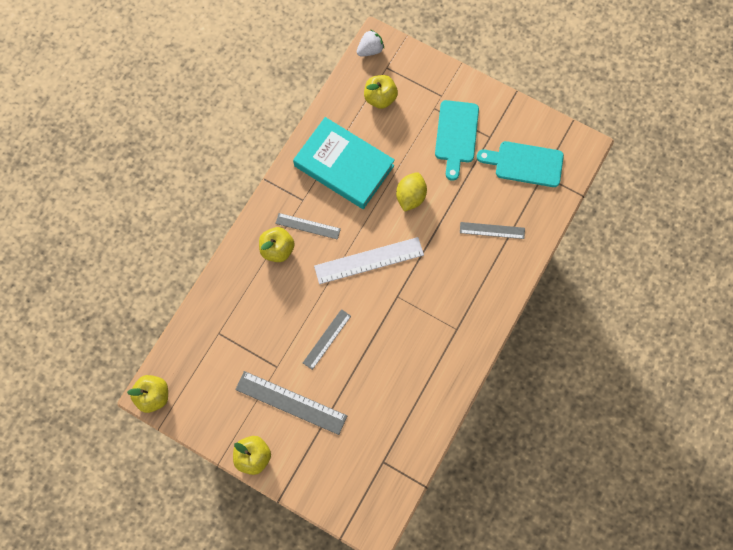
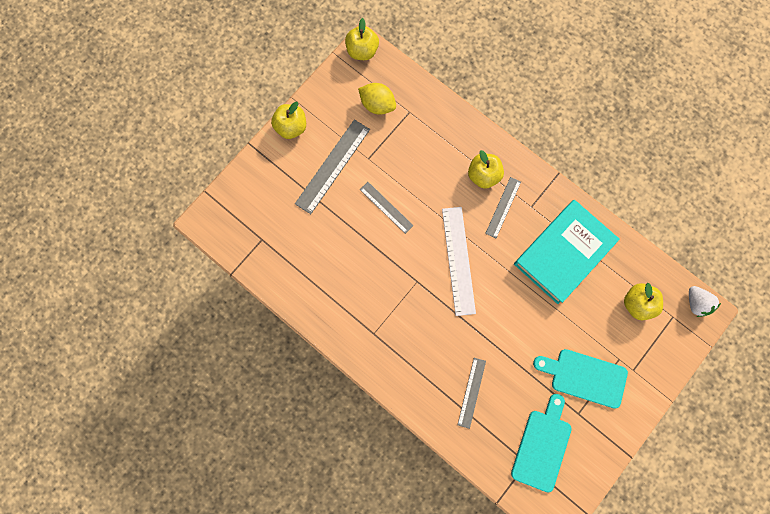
camera: 100 degrees right, 5 degrees up
yellow lemon [396,172,427,212] -> yellow lemon moved to [358,83,396,115]

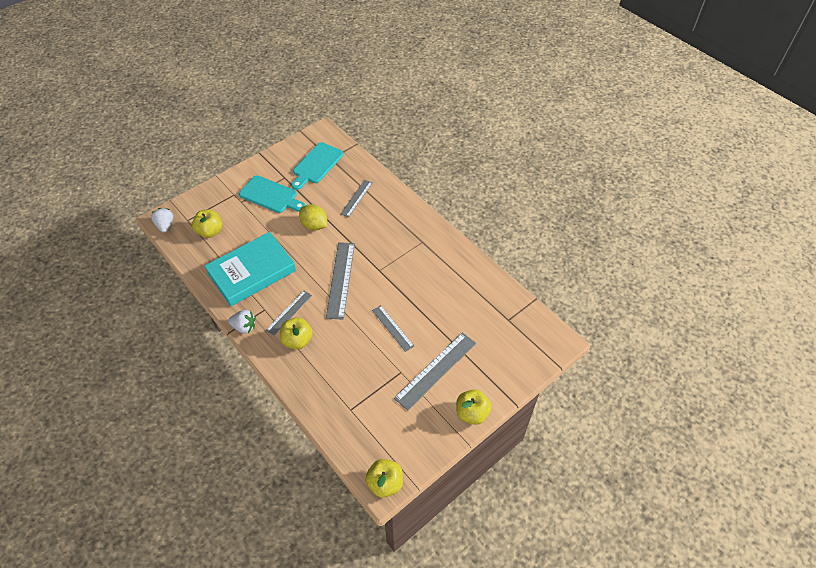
camera: 170 degrees left, 25 degrees down
yellow lemon [358,83,396,115] -> yellow lemon moved to [299,204,327,230]
white ruler [442,207,476,316] -> grey ruler [326,242,355,320]
none -> white strawberry [228,310,256,334]

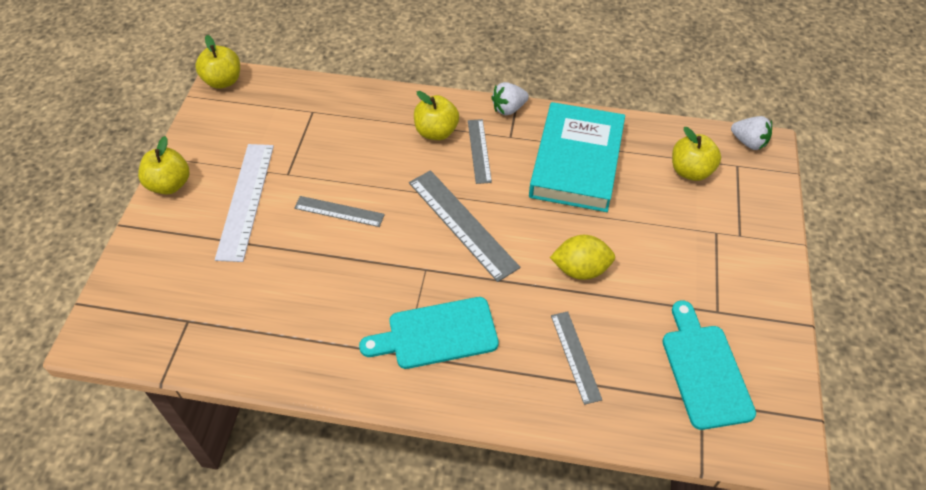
camera: 140 degrees right, 0 degrees up
turquoise cutting board [239,175,305,213] -> turquoise cutting board moved to [359,297,499,369]
grey ruler [394,332,476,411] -> white ruler [215,144,274,262]

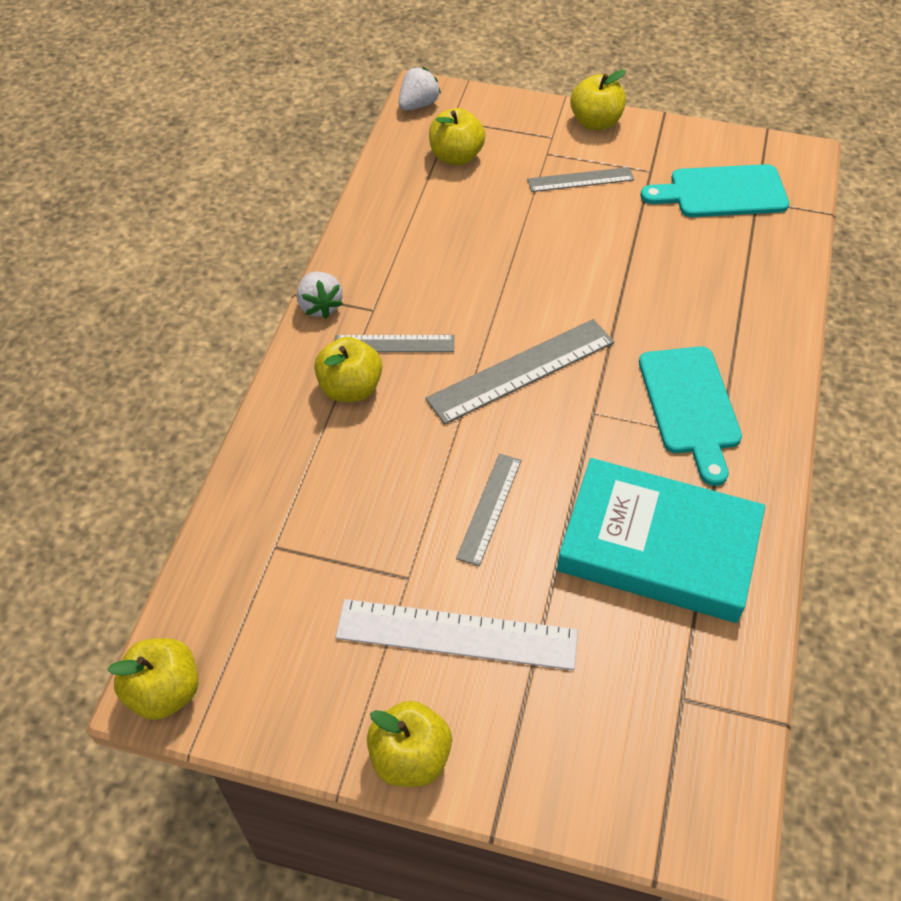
camera: 85 degrees left, 0 degrees up
turquoise book [529,102,625,212] -> turquoise book moved to [557,458,765,623]
yellow lemon [550,235,615,280] -> none
grey ruler [551,311,602,405] -> grey ruler moved to [527,167,634,192]
none -> yellow apple [570,70,626,130]

